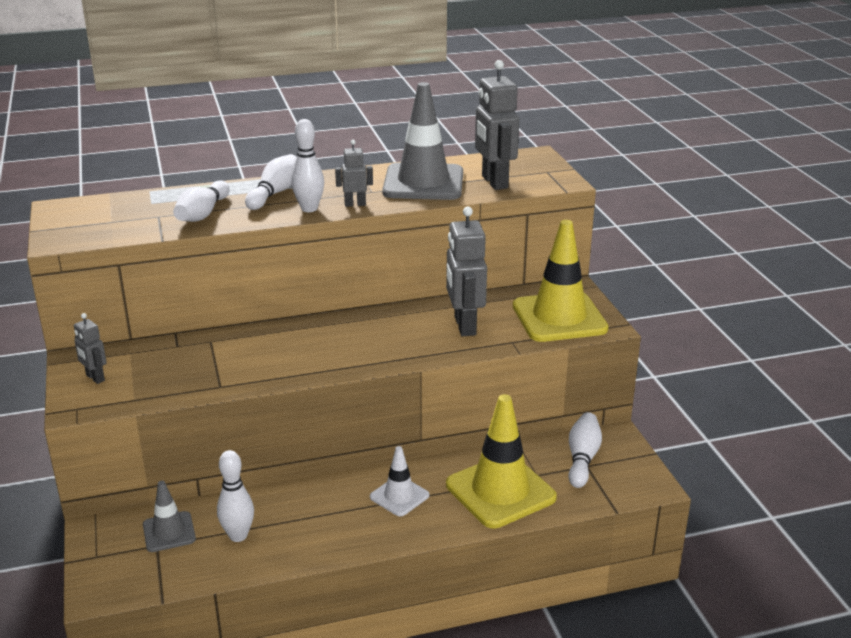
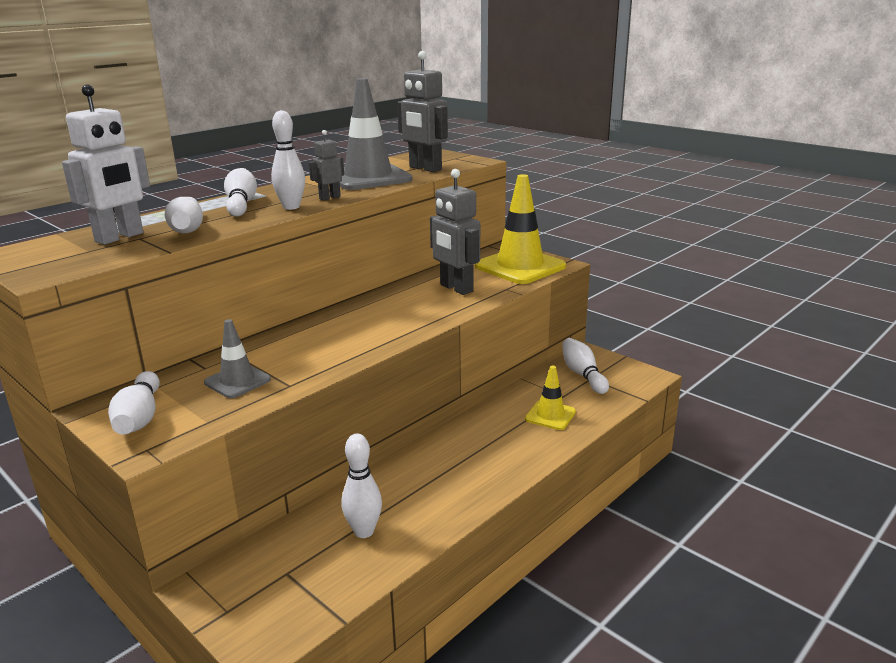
camera: 30 degrees left, 5 degrees down
grey robot [74,313,107,384] -> white bowling pin [108,371,160,435]
grey traffic cone [143,481,196,552] -> grey traffic cone moved to [204,319,271,398]
white traffic cone [370,446,429,516] -> none
yellow traffic cone [446,394,557,528] -> yellow traffic cone [525,366,576,430], size x0.53
none -> white robot [62,85,150,245]

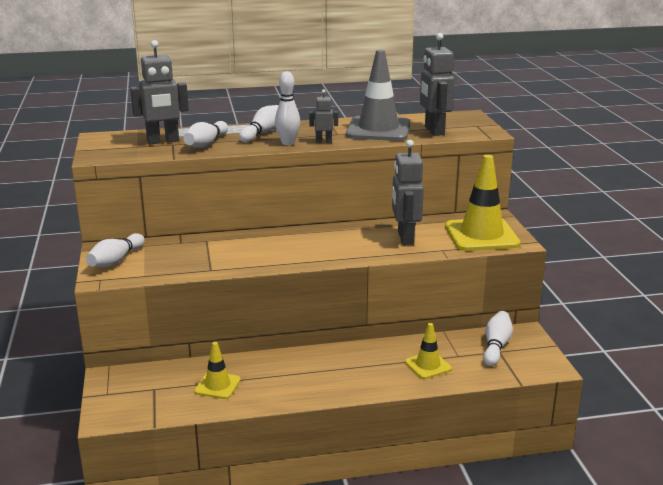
camera: 35 degrees right, 0 degrees up
white robot [62,85,150,245] -> grey robot [130,40,189,144]
grey traffic cone [204,319,271,398] -> none
white bowling pin [341,434,382,538] -> yellow traffic cone [194,342,241,399]

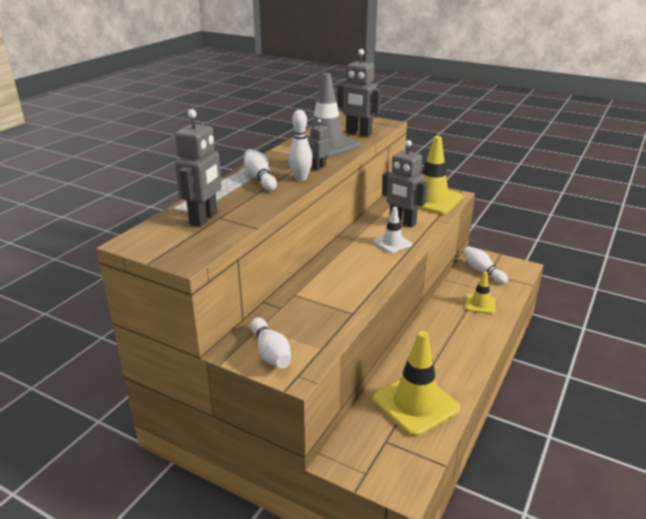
camera: 50 degrees left, 5 degrees up
white bowling pin [184,121,228,148] -> none
yellow traffic cone [194,342,241,399] -> yellow traffic cone [373,331,460,437], size x1.89
none -> white traffic cone [373,207,412,253]

